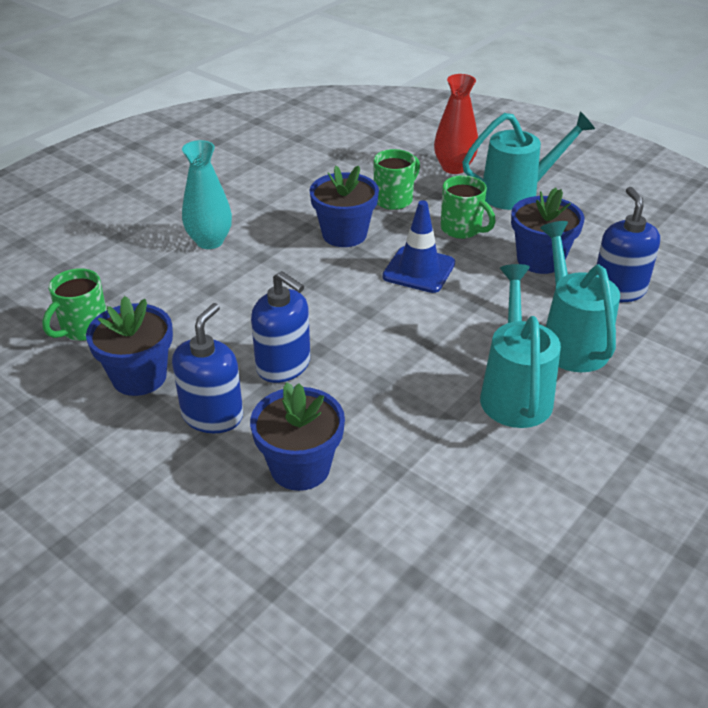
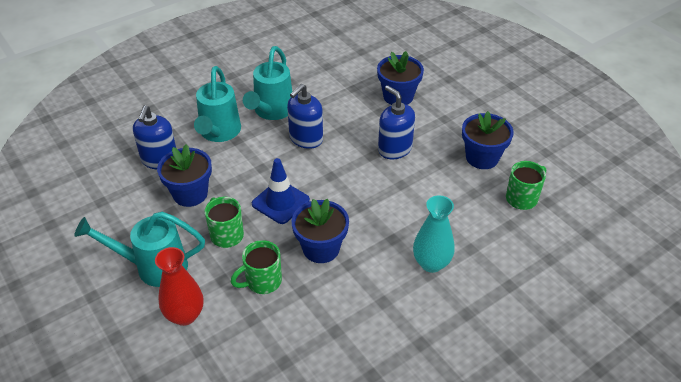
camera: 165 degrees left, 5 degrees up
blue soap dispenser [172,303,243,433] -> blue soap dispenser moved to [287,84,323,149]

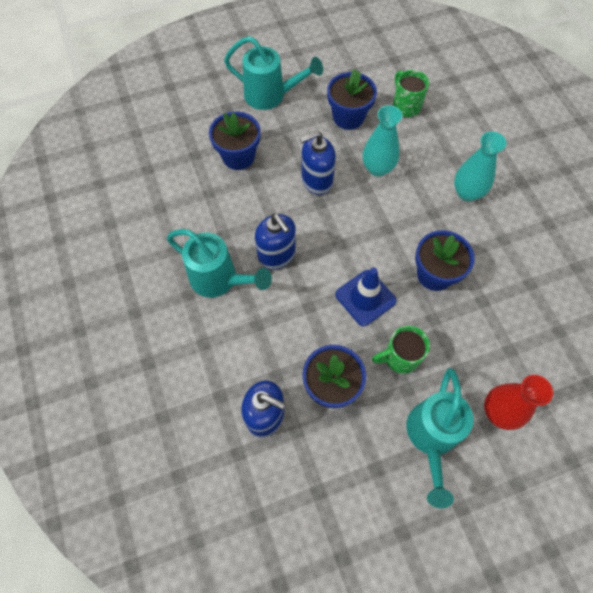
camera: 75 degrees left, 20 degrees up
turquoise watering can [194,66,241,142] -> turquoise watering can moved to [224,36,323,110]
green mug [231,240,282,294] -> none
none -> turquoise vase [363,105,402,177]

